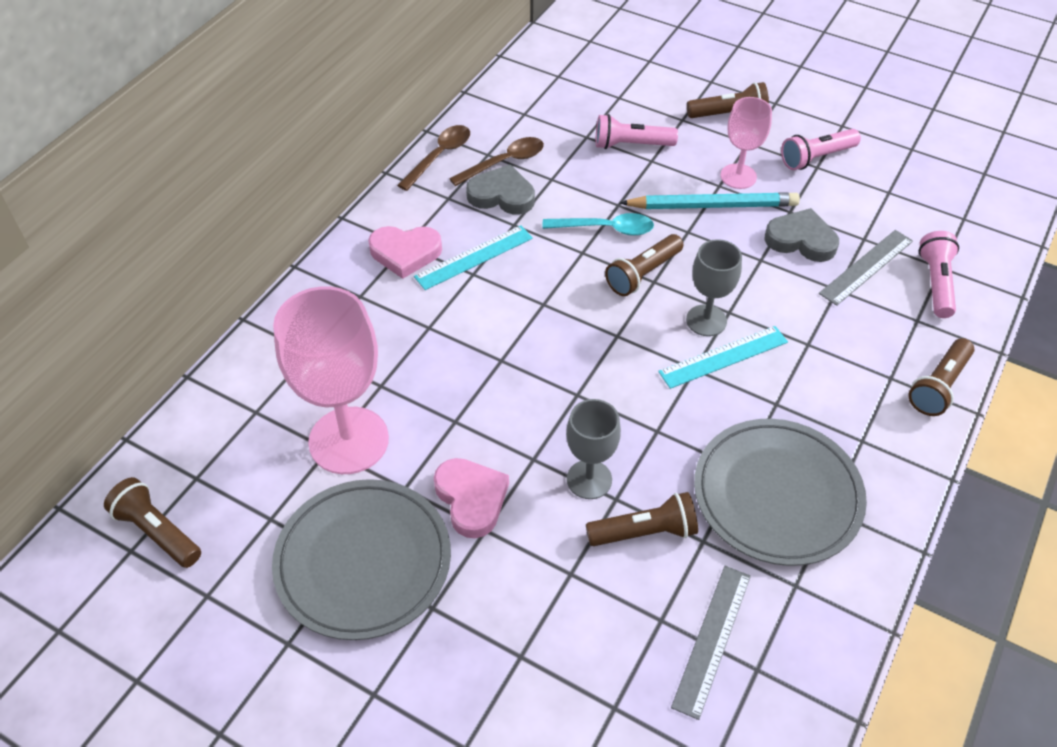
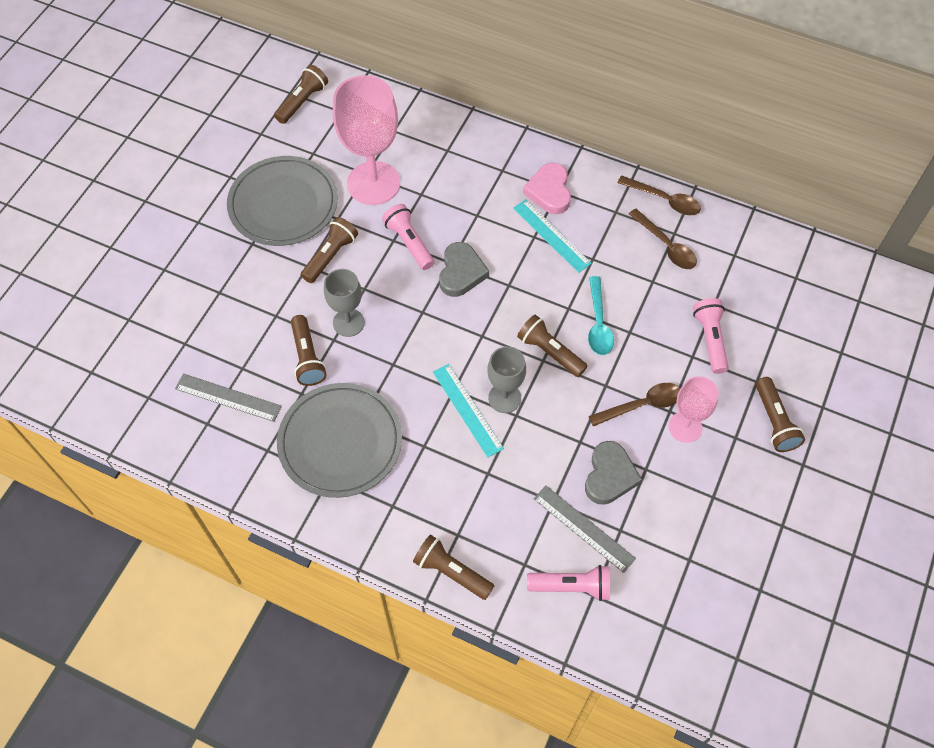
camera: 85 degrees right, 10 degrees up
pink heart [434,458,509,538] -> brown flashlight [301,217,358,283]
grey heart [466,164,535,215] -> grey heart moved to [439,242,489,297]
turquoise pencil [620,192,800,209] -> brown spoon [589,383,680,426]
pink flashlight [781,129,861,170] -> pink flashlight moved to [382,204,435,270]

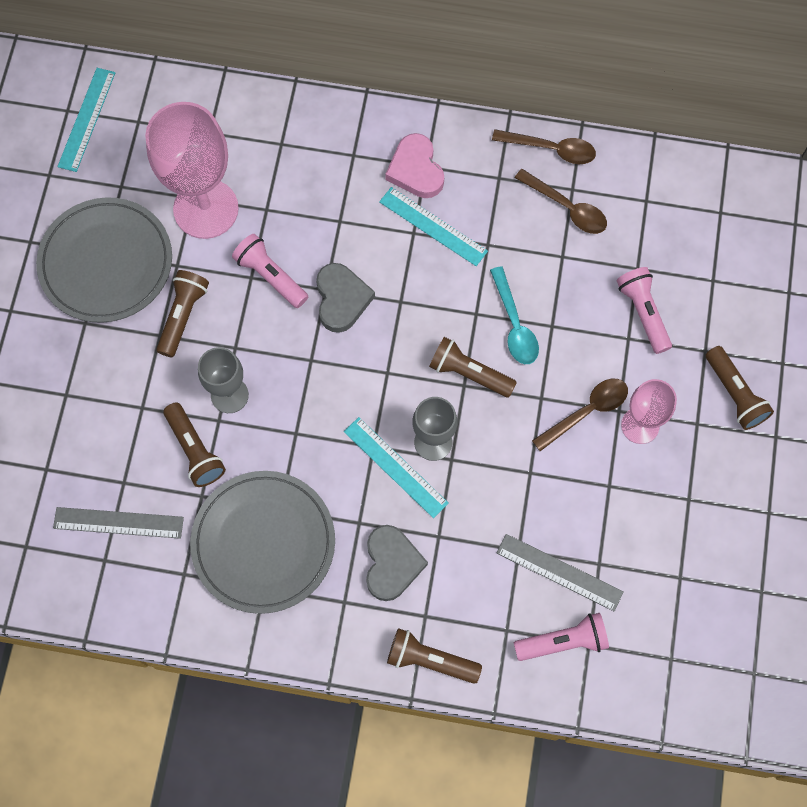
camera: 15 degrees left, 10 degrees up
brown flashlight [274,65,328,124] -> turquoise ruler [57,68,115,172]
grey heart [585,441,642,505] -> grey heart moved to [366,525,428,601]

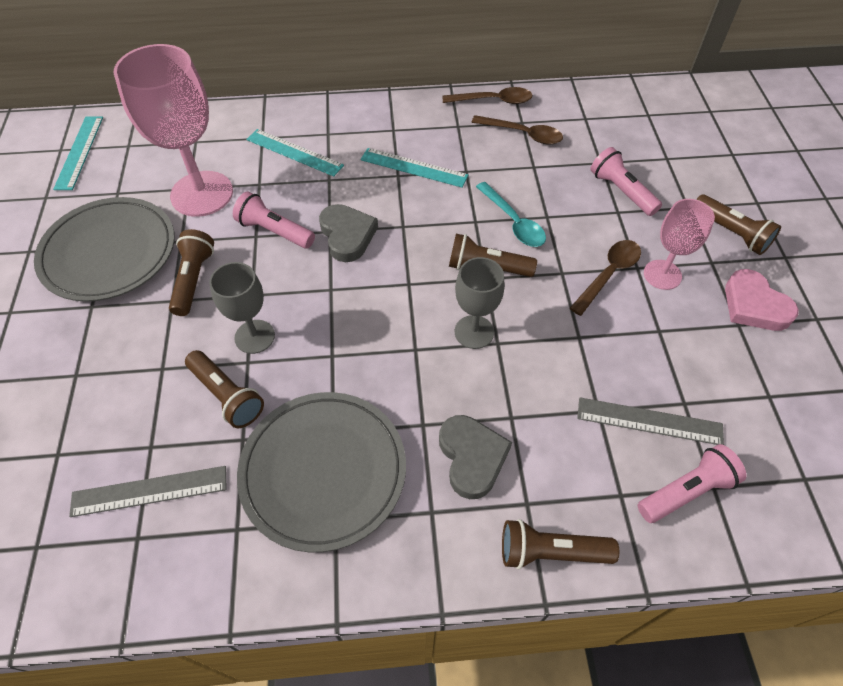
camera: 15 degrees left, 15 degrees down
turquoise ruler [344,417,448,518] -> turquoise ruler moved to [246,129,344,176]
pink heart [385,133,444,198] -> pink heart moved to [725,269,799,331]

